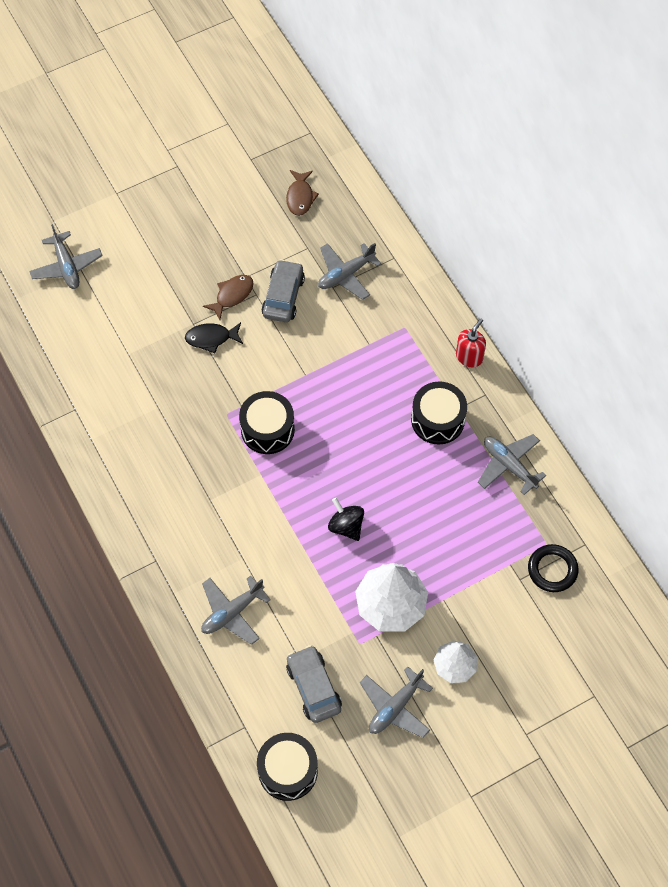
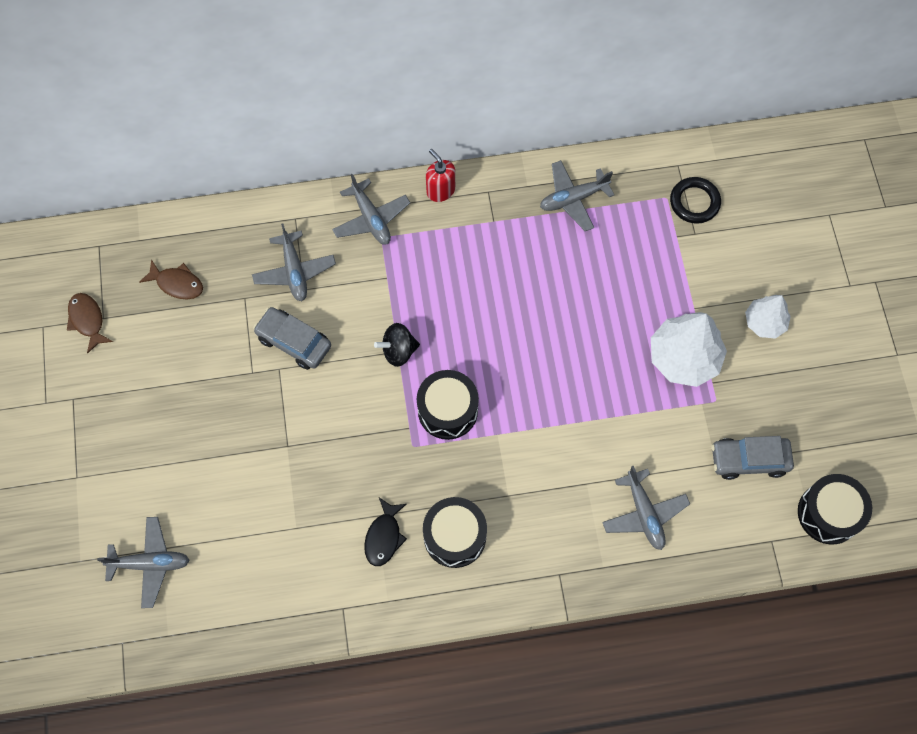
camera: 70 degrees left, 5 degrees up
black fish [185,322,243,353] -> black fish moved to [364,498,407,566]
brown fish [203,275,253,320] -> brown fish moved to [67,293,113,354]
black spinning top [328,498,364,541] -> black spinning top moved to [374,323,420,367]
grey plane [360,666,433,738] -> grey plane moved to [332,174,410,245]
black drum [411,381,467,444] -> black drum moved to [423,497,487,568]

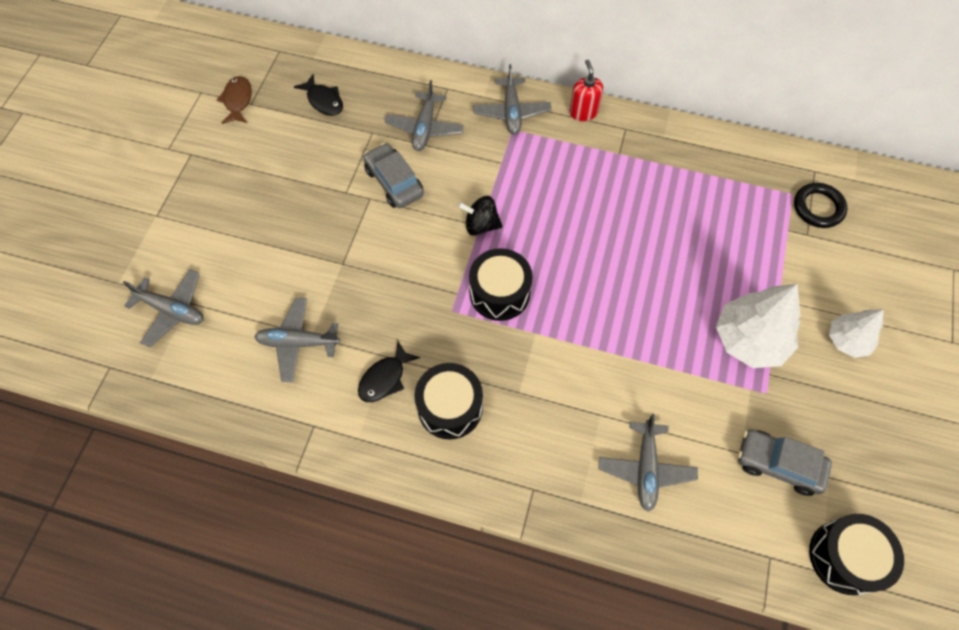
camera: 25 degrees right, 5 degrees down
brown fish [139,259,203,299] -> black fish [294,74,343,116]
grey plane [540,160,614,231] -> grey plane moved to [254,298,340,382]

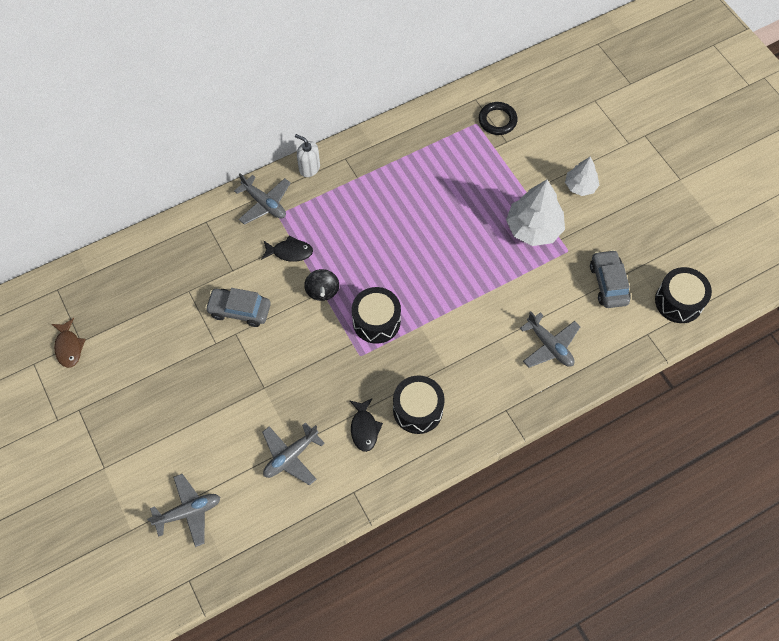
camera: 45 degrees left, 0 degrees up
brown fish [217,76,252,124] -> brown fish turned 150 degrees counterclockwise [51,318,86,368]
black fish [294,74,343,116] -> black fish moved to [261,235,313,262]
grey plane [385,80,464,151] -> none
black spinning top [458,196,503,236] -> black spinning top turned 60 degrees counterclockwise [304,269,339,301]
red soap dispenser [569,60,603,121] -> white soap dispenser [295,134,320,177]
grey car [738,429,832,496] -> grey car turned 105 degrees clockwise [590,250,631,308]

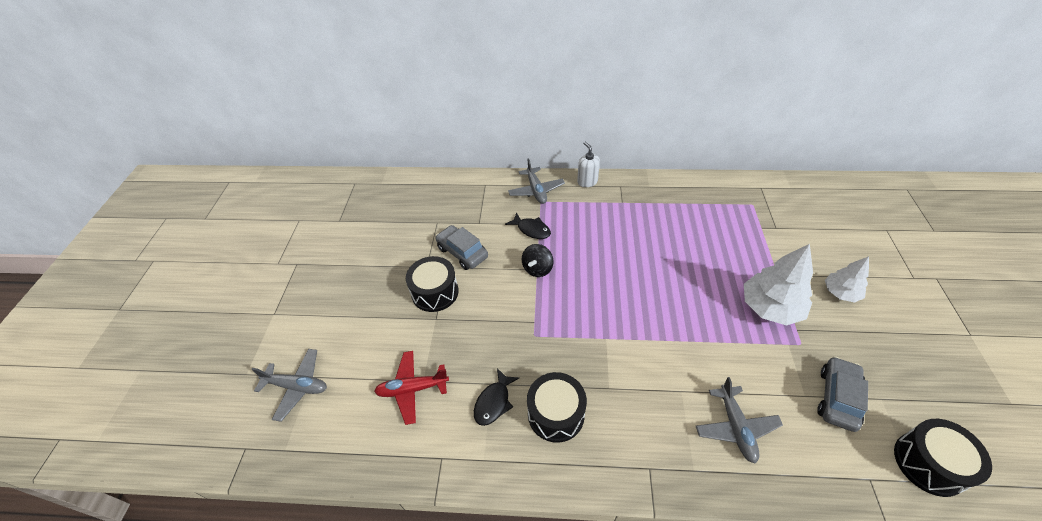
camera: 35 degrees right, 15 degrees down
brown fish [51,318,86,368] -> none
grey plane [262,422,325,485] -> red plane [374,351,449,425]
black drum [352,287,401,344] -> black drum moved to [406,256,459,312]
black ring [479,102,518,135] -> none

